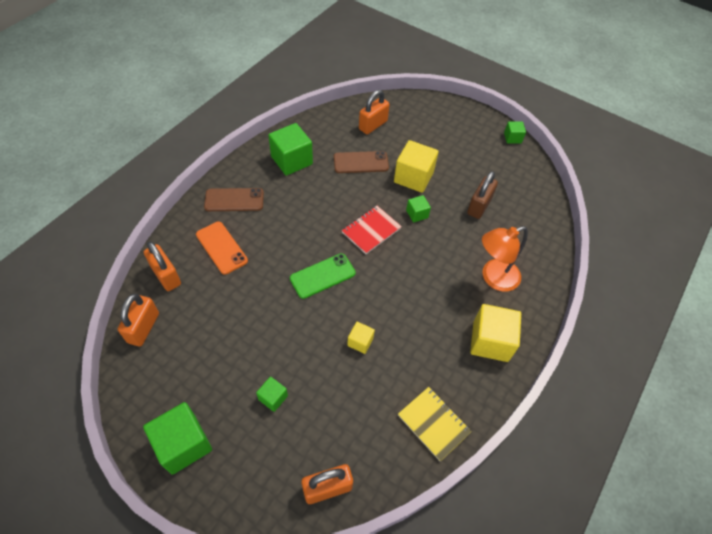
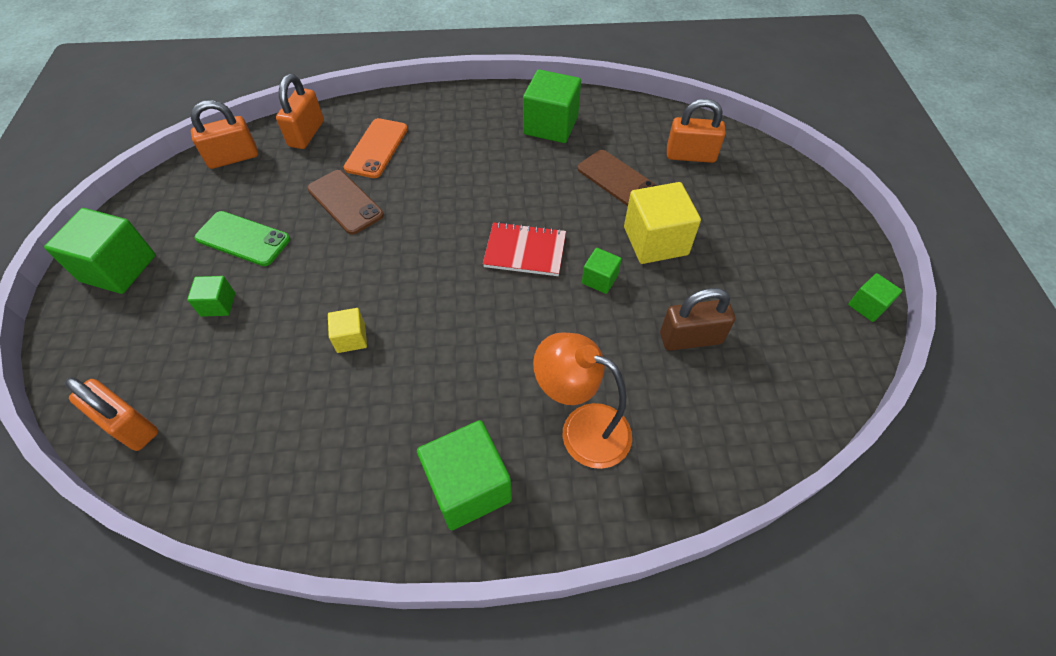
camera: 55 degrees right, 0 degrees up
brown phone [204,188,264,211] -> brown phone moved to [307,170,384,235]
green phone [290,253,356,299] -> green phone moved to [194,211,290,266]
yellow notebook [398,387,472,461] -> none
yellow cube [470,304,521,362] -> green cube [417,420,512,530]

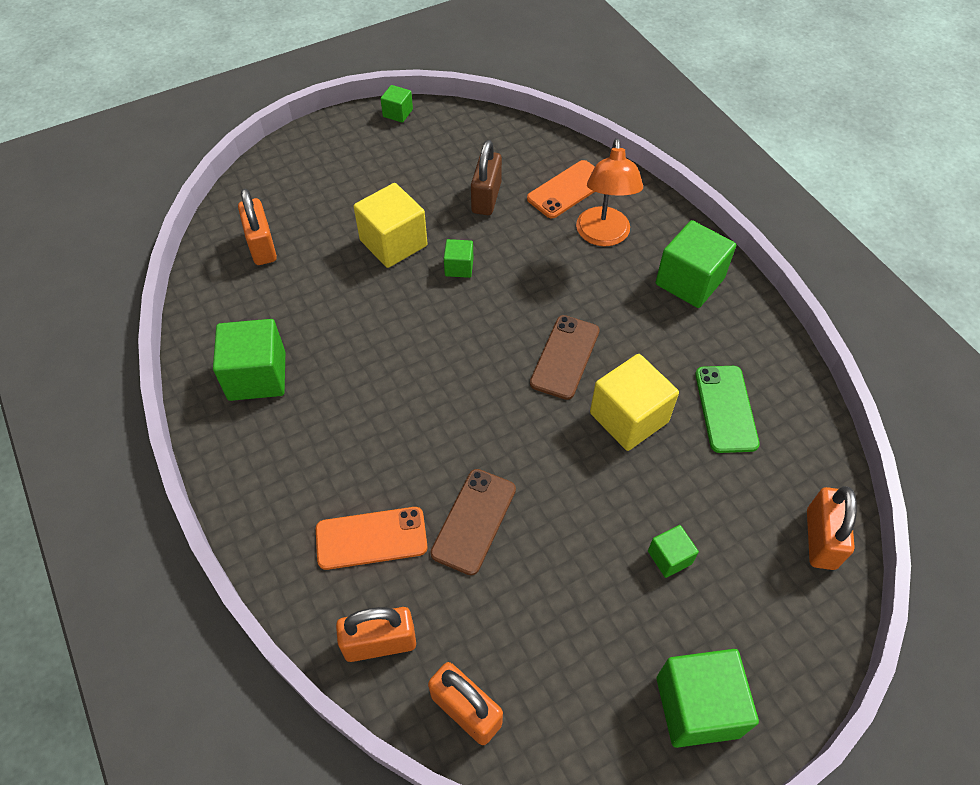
camera: 115 degrees left, 0 degrees up
green phone [194,211,290,266] -> green phone moved to [695,366,760,453]
yellow cube [328,308,367,353] -> yellow cube [590,354,679,451], size x1.93
red notebook [483,222,566,276] -> none
brown phone [578,150,658,206] -> brown phone moved to [530,315,600,400]
brown padlock [660,288,735,351] -> brown padlock turned 45 degrees clockwise [471,140,502,215]
none -> orange phone [527,160,595,218]

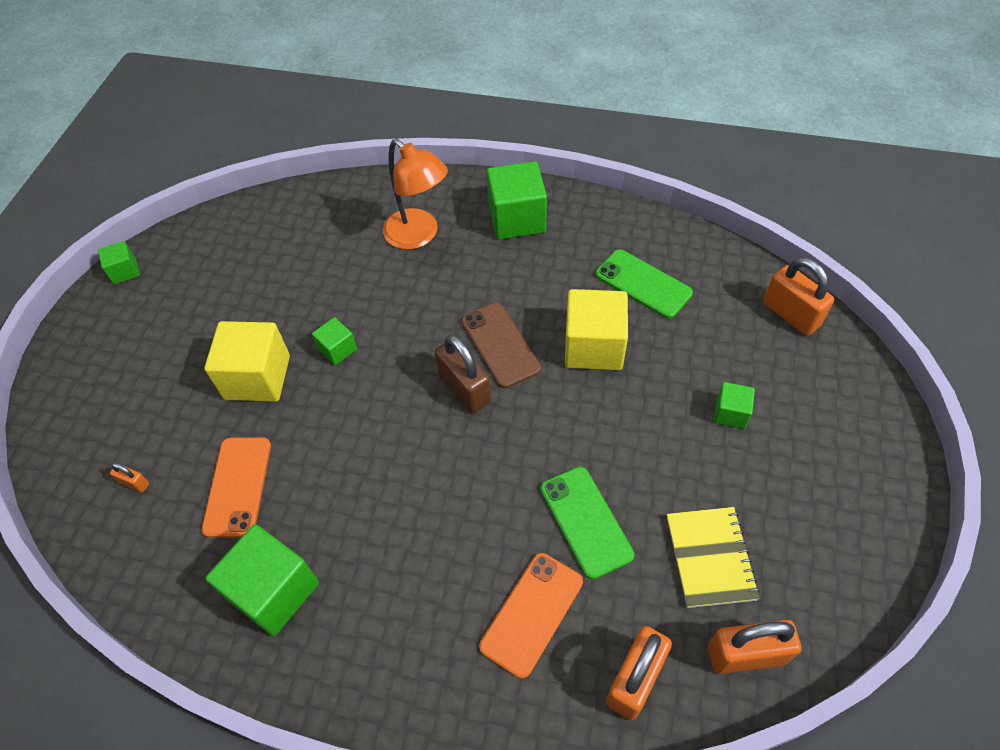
camera: 45 degrees left, 0 degrees up
orange padlock [238,189,277,265] -> orange padlock [110,463,149,493], size x0.47
brown phone [430,469,516,575] -> green phone [541,466,634,579]
brown padlock [471,140,502,215] -> brown padlock moved to [435,334,491,413]
orange phone [527,160,595,218] -> orange phone moved to [202,437,271,538]
green cube [657,649,759,748] -> none
none -> yellow notebook [667,507,760,608]

